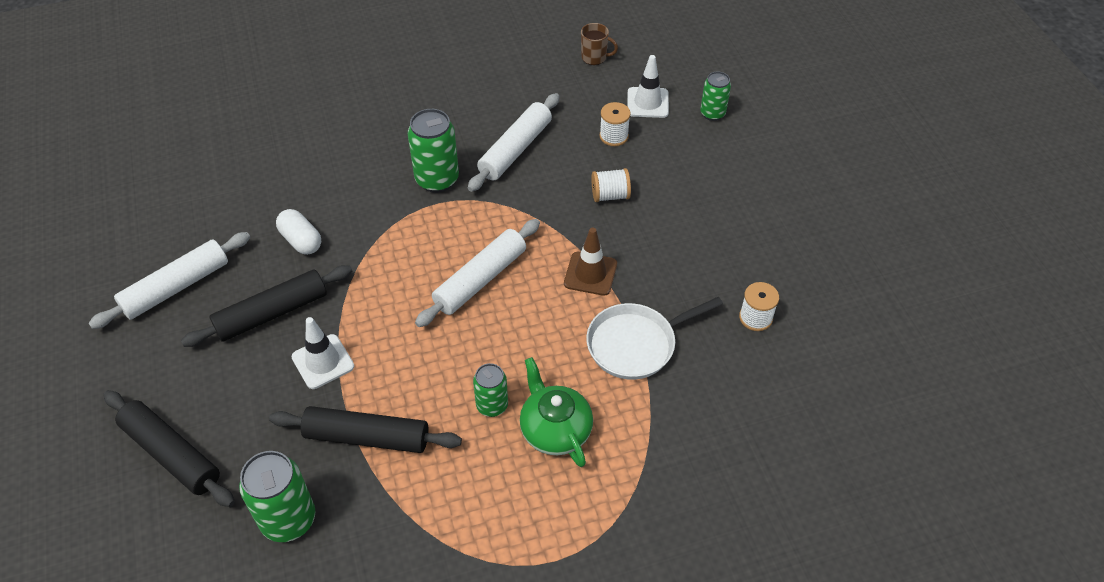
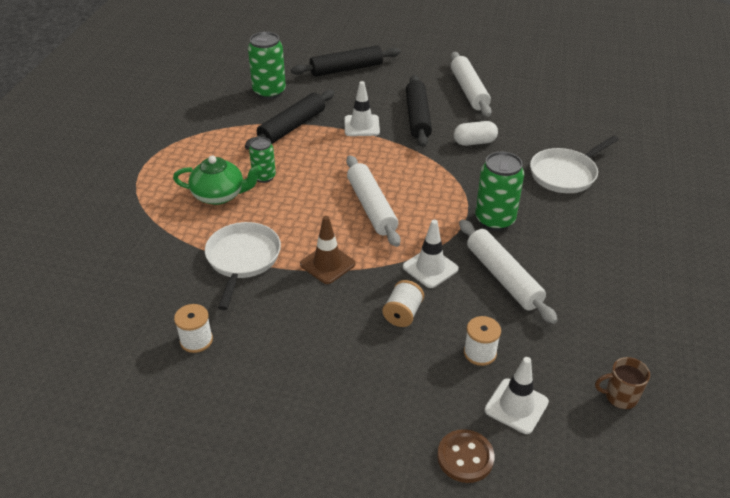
camera: 120 degrees right, 10 degrees down
brown mug [581,23,618,65] -> brown mug turned 45 degrees clockwise [595,357,650,409]
green can [700,71,731,121] -> brown button [437,429,495,483]
none -> white traffic cone [403,220,459,288]
none -> white pan [530,135,619,193]

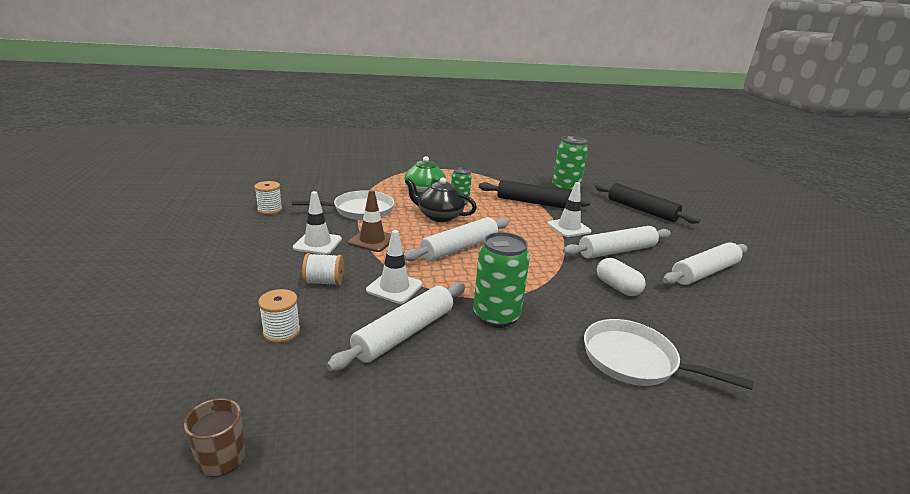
camera: 65 degrees right, 15 degrees down
black rolling pin [406,75,432,147] -> white rolling pin [563,226,671,259]
brown button [437,429,495,483] -> none
white traffic cone [485,357,549,434] -> white traffic cone moved to [293,191,342,255]
none -> black teapot [405,177,477,222]

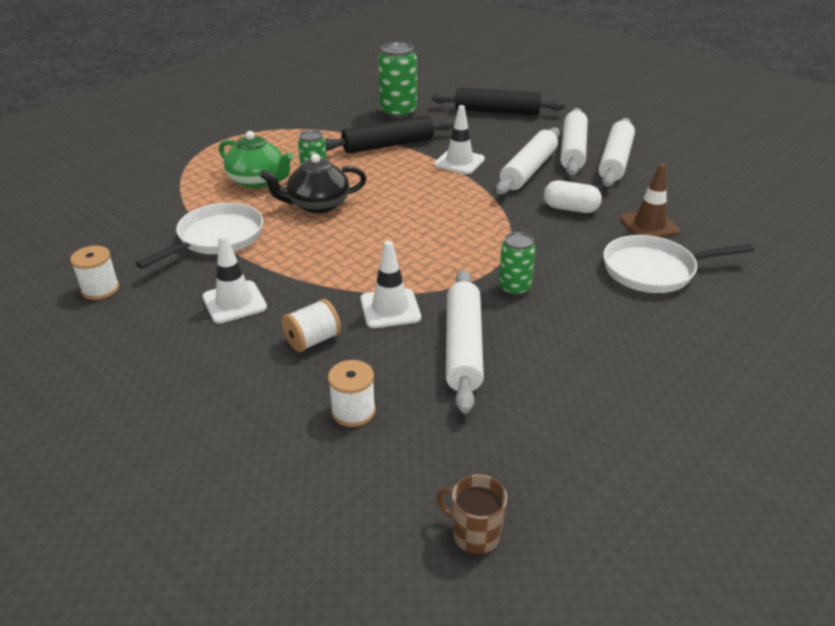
camera: 35 degrees left, 10 degrees up
brown traffic cone [348,190,391,252] -> brown traffic cone moved to [619,163,681,238]
white rolling pin [404,217,509,261] -> white rolling pin moved to [560,108,588,176]
green can [473,232,530,328] -> green can [499,232,536,296], size x0.61

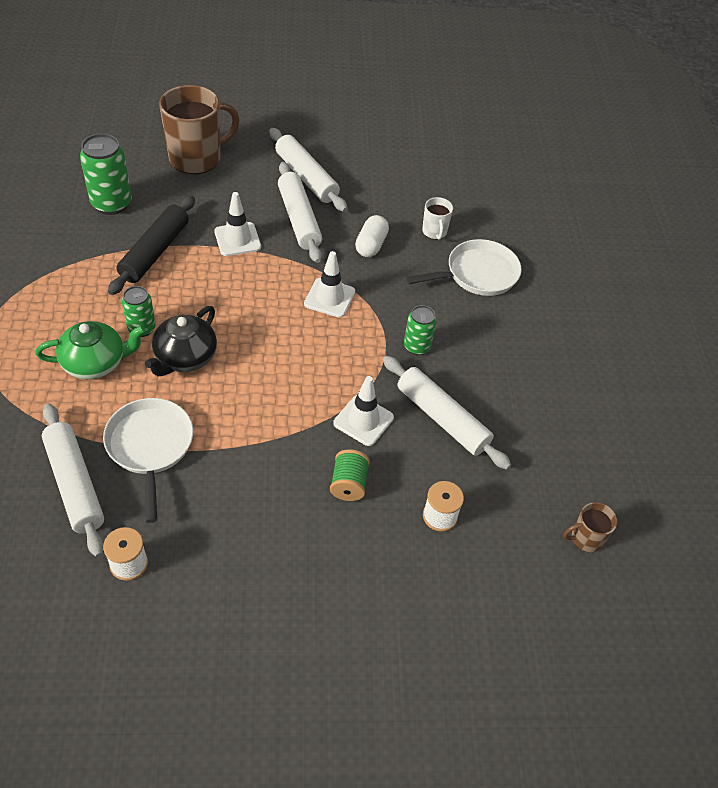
camera: 50 degrees left, 15 degrees up
white traffic cone [202,235,267,324] -> white traffic cone moved to [304,251,355,318]
white spool [282,299,341,352] -> green spool [330,450,370,501]
black rolling pin [432,88,566,115] -> brown mug [159,85,240,174]
white capsule [544,180,602,213] -> white capsule turned 45 degrees counterclockwise [355,215,389,257]
white rolling pin [598,118,635,187] -> white rolling pin moved to [42,403,104,557]
white pan [603,235,755,293] -> white pan turned 150 degrees counterclockwise [406,239,522,296]
brown traffic cone [619,163,681,238] -> white mug [422,197,453,240]

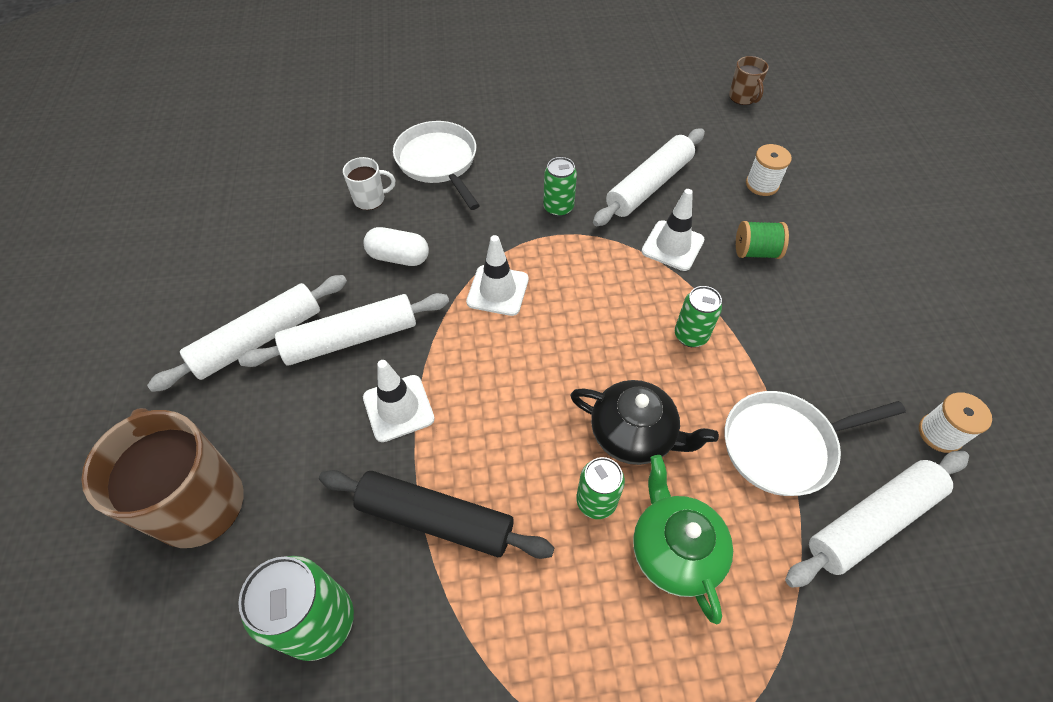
camera: 90 degrees left, 5 degrees up
none -> green can [675,286,722,347]

